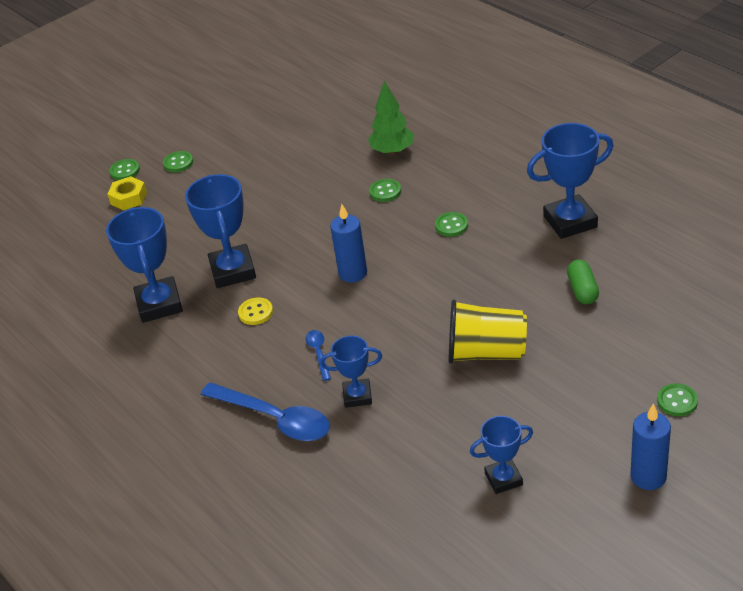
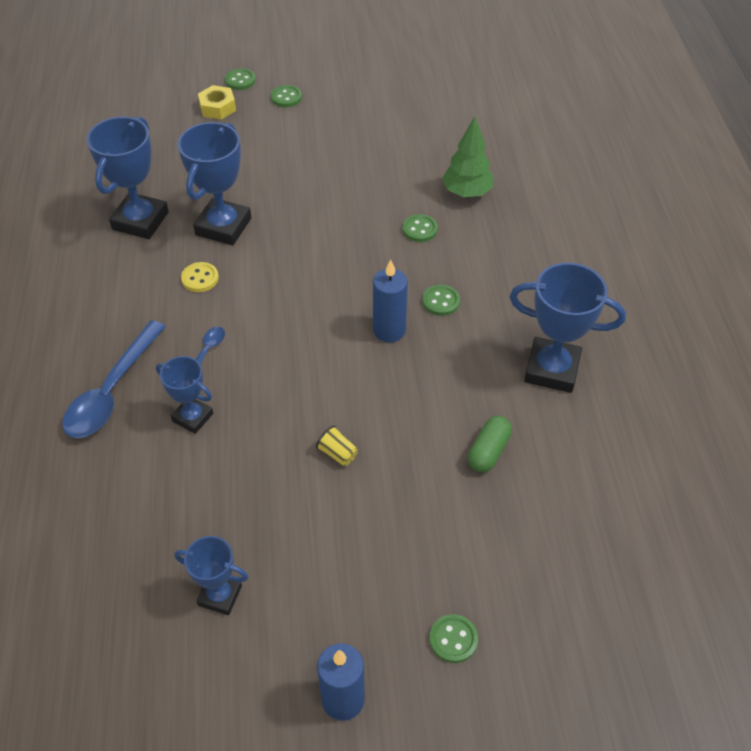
camera: 30 degrees right, 10 degrees up
blue spoon [201,383,330,441] -> blue spoon turned 45 degrees clockwise [62,320,166,438]
blue candle [330,204,367,282] -> blue candle moved to [373,259,408,342]
yellow cup [448,300,527,364] -> yellow cup [316,426,358,466], size x0.41

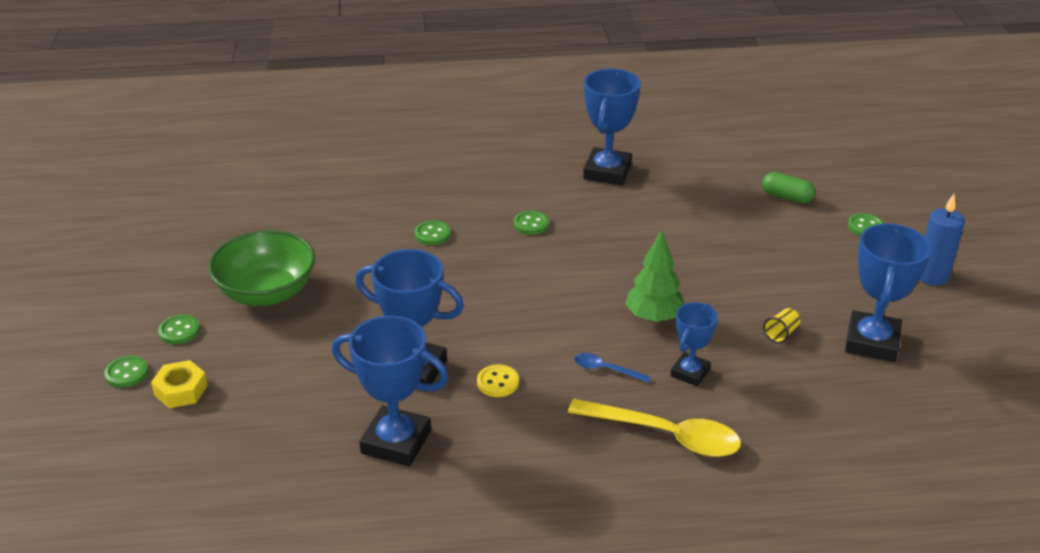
camera: 90 degrees left, 15 degrees down
blue spoon [62,320,166,438] -> yellow spoon [568,399,741,457]
blue trophy [174,536,248,615] -> blue trophy [845,224,931,362], size x1.68
yellow cup [316,426,358,466] -> yellow cup moved to [763,308,801,343]
blue candle [373,259,408,342] -> none
green tree [442,116,493,197] -> green tree moved to [625,230,685,322]
green capsule [468,416,512,472] -> green capsule moved to [762,172,816,203]
none -> green bowl [208,230,315,306]

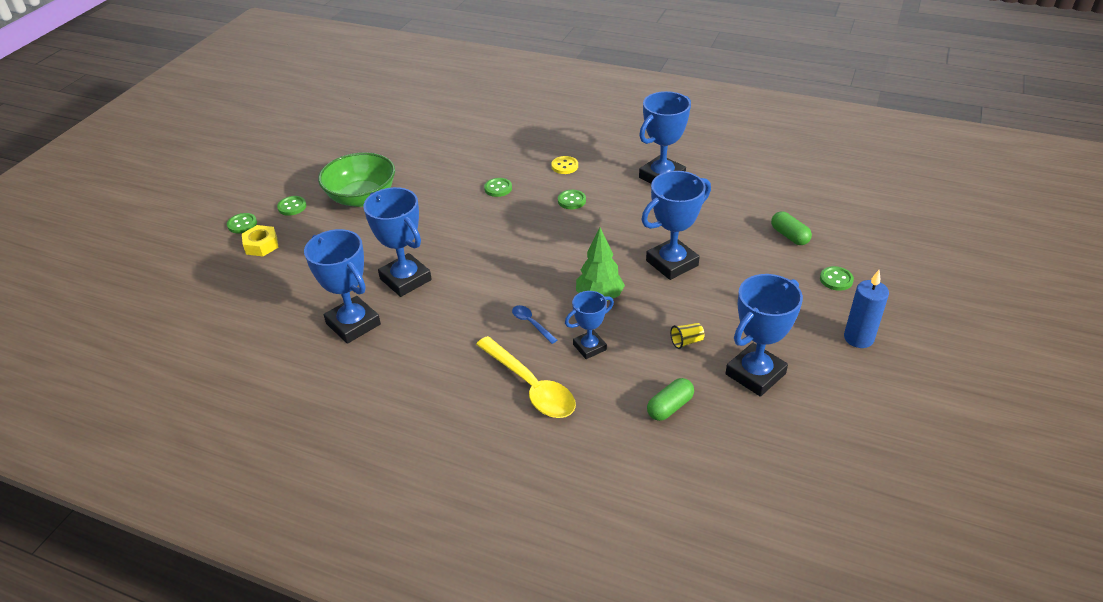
camera: 30 degrees right, 5 degrees up
yellow button [477,364,519,397] -> yellow button moved to [551,156,578,174]
none -> blue trophy [641,171,711,280]
none -> green capsule [647,378,694,421]

